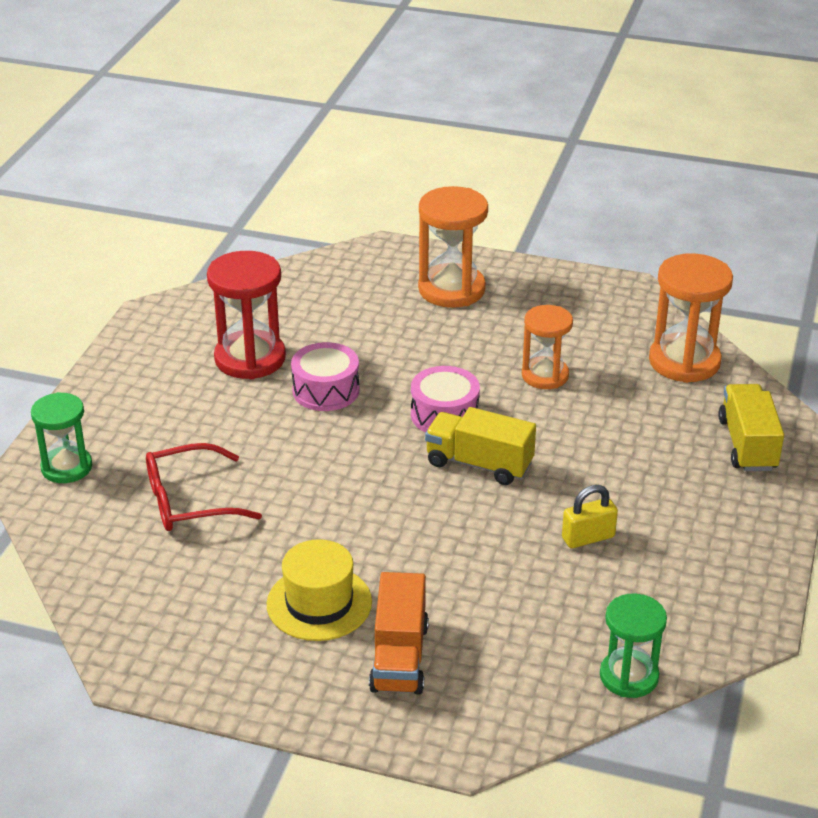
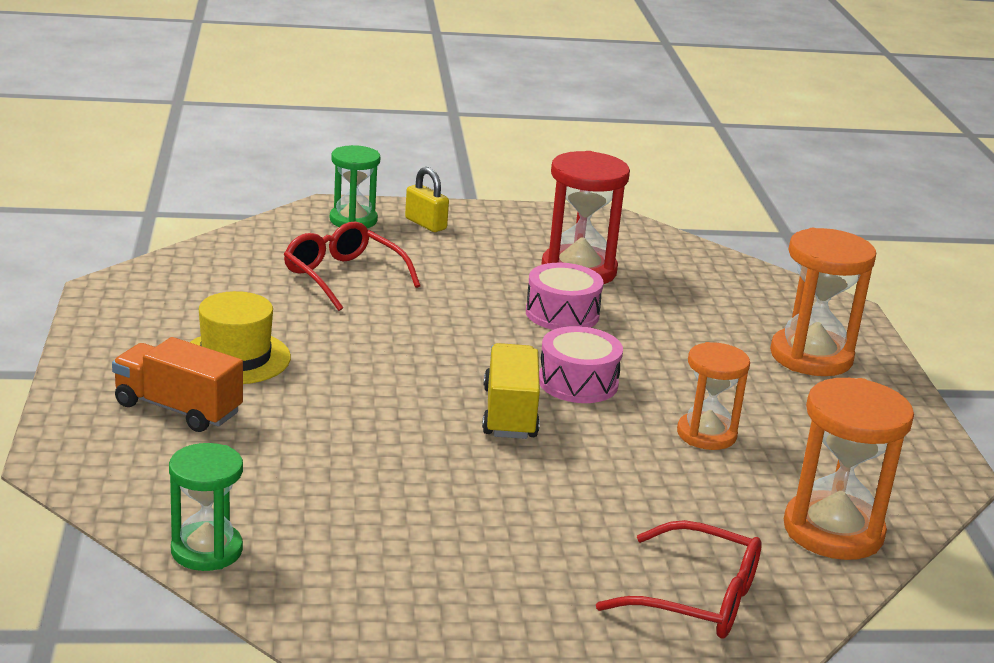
camera: 65 degrees right, 10 degrees down
orange truck [369,572,429,695] -> orange truck turned 45 degrees clockwise [112,337,243,432]
yellow padlock [562,485,618,548] -> yellow padlock moved to [405,167,449,232]
yellow truck [718,384,784,471] -> red glasses [596,520,762,639]

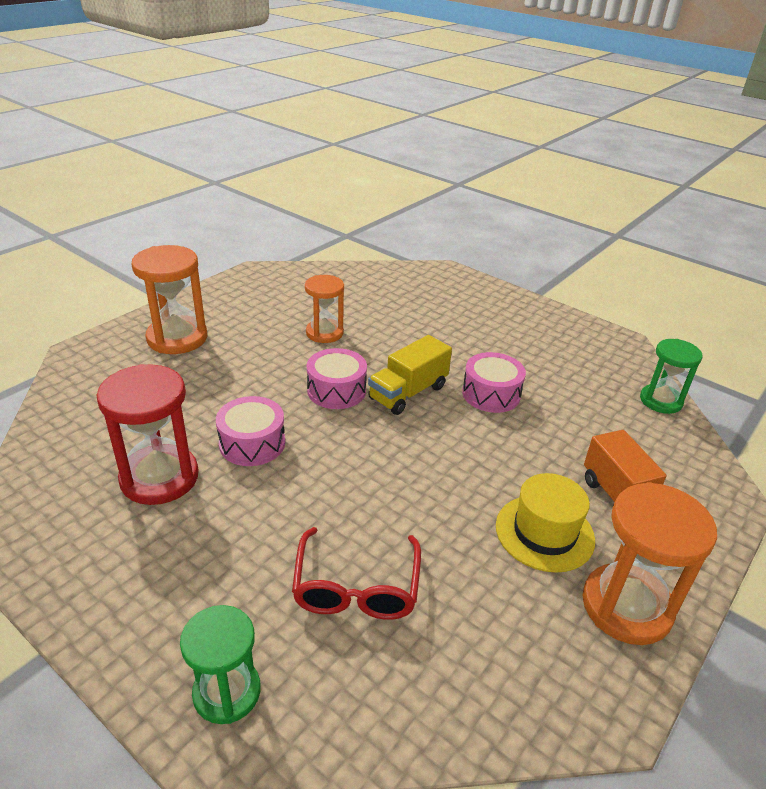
camera: 135 degrees left, 10 degrees up
yellow padlock [405,167,449,232] -> none
red glasses [596,520,762,639] -> none
orange hourglass [784,378,914,560] -> orange hourglass moved to [582,482,717,645]
none -> pink drum [462,352,526,413]

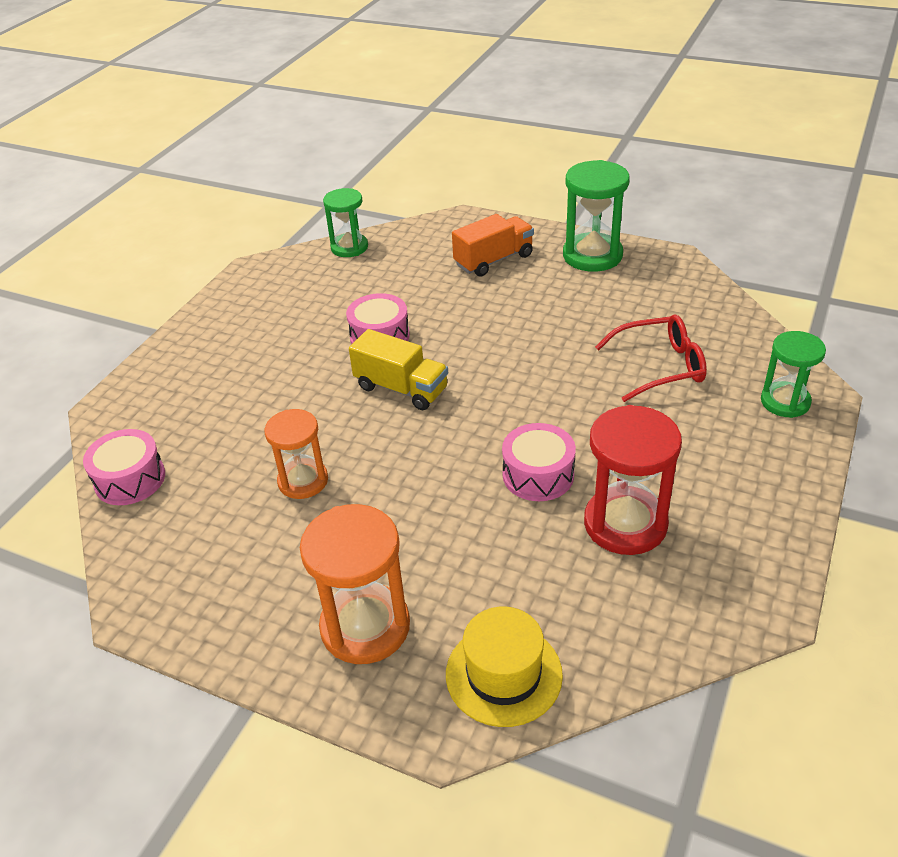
camera: 100 degrees left, 5 degrees up
pink drum [307,348,367,409] -> pink drum moved to [83,429,165,505]
yellow hat [496,473,595,573] -> yellow hat moved to [446,606,563,727]
orange hourglass [582,482,717,645] -> green hourglass [563,160,630,272]

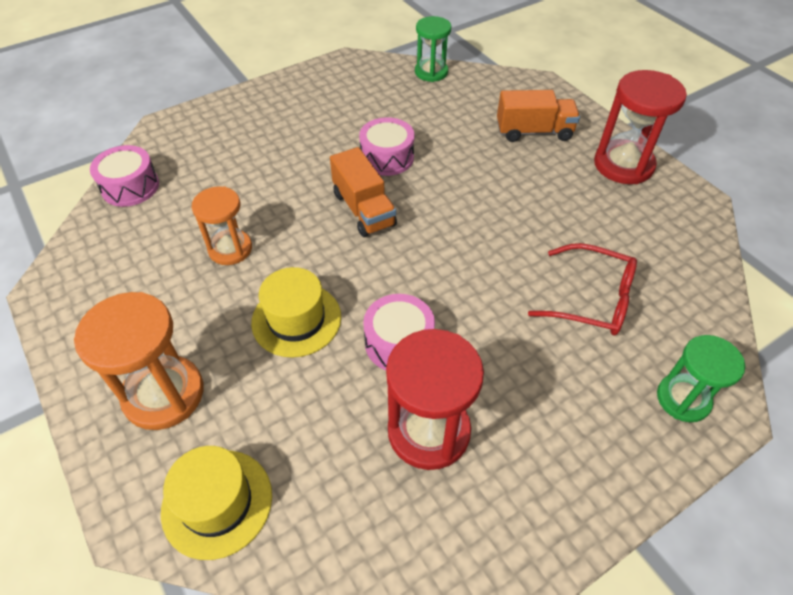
camera: 30 degrees right, 10 degrees up
yellow truck [349,329,448,410] -> orange truck [330,147,397,237]
green hourglass [563,160,630,272] -> red hourglass [594,70,687,184]
none -> yellow hat [251,267,341,357]

